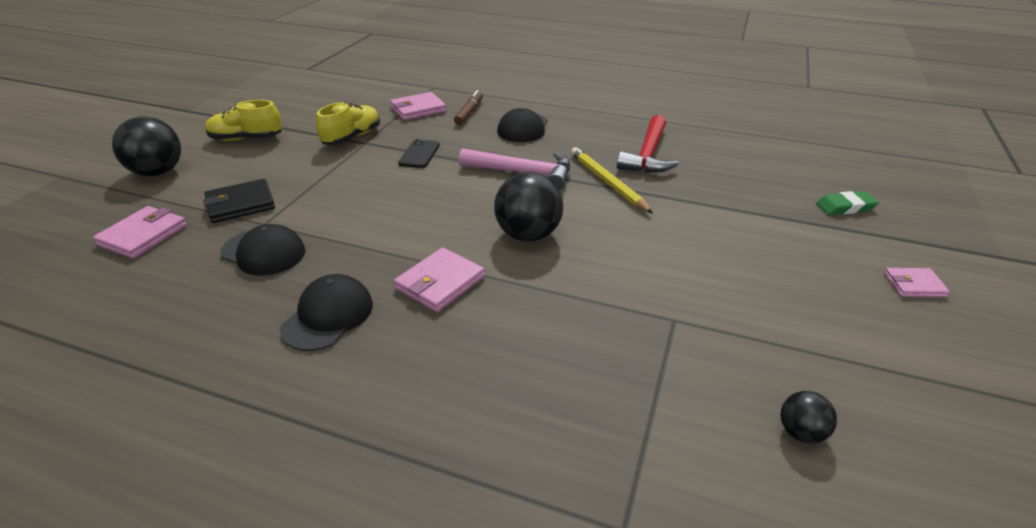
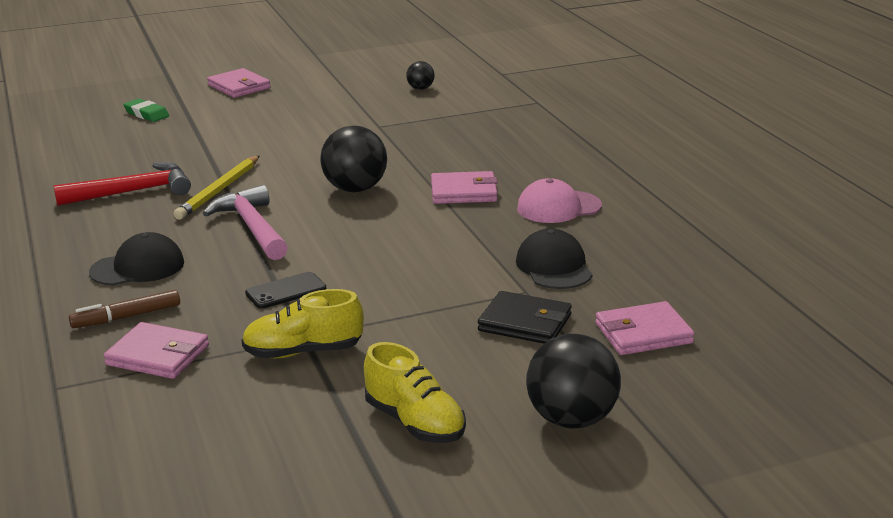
camera: 130 degrees left, 10 degrees down
black cap [280,274,373,351] -> pink cap [517,178,602,223]
pink wallet [884,268,950,297] -> pink wallet [207,68,271,98], size x1.56

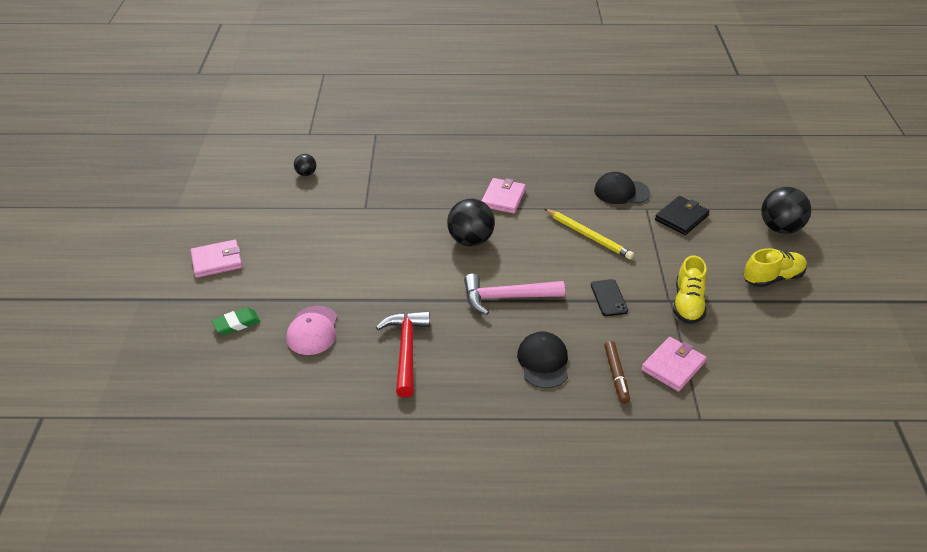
camera: 70 degrees left, 15 degrees up
yellow pencil [174,156,259,220] -> yellow pencil moved to [544,209,634,260]
pink cap [517,178,602,223] -> pink cap moved to [286,306,337,355]
pink wallet [595,301,695,355] -> none

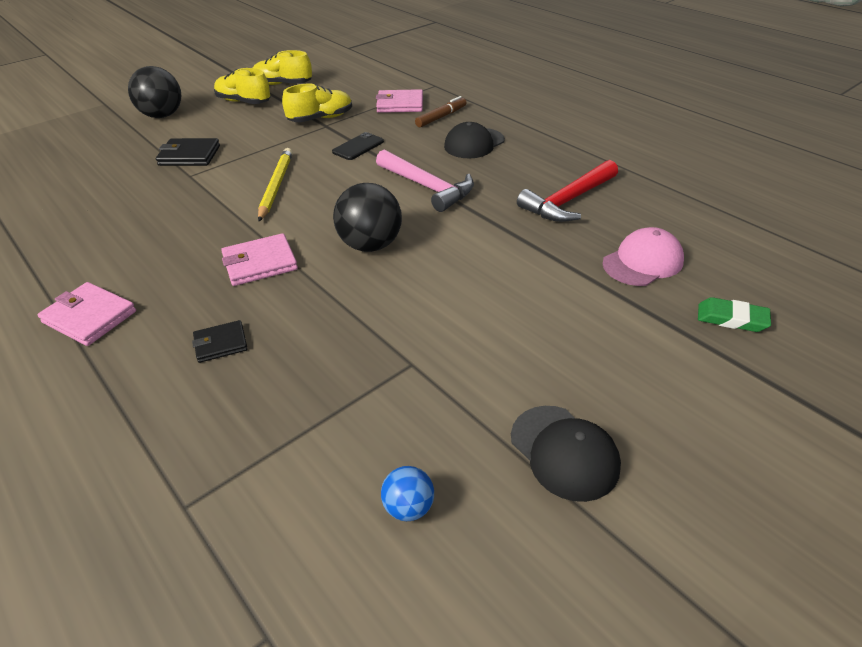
camera: 130 degrees left, 0 degrees up
pink wallet [190,239,243,278] -> pink wallet moved to [38,282,136,346]
black ball [294,154,316,176] -> blue ball [381,466,434,521]
black cap [594,172,650,204] -> black cap moved to [511,406,621,502]
none -> black wallet [192,320,248,363]
none -> yellow shoe [253,50,312,85]

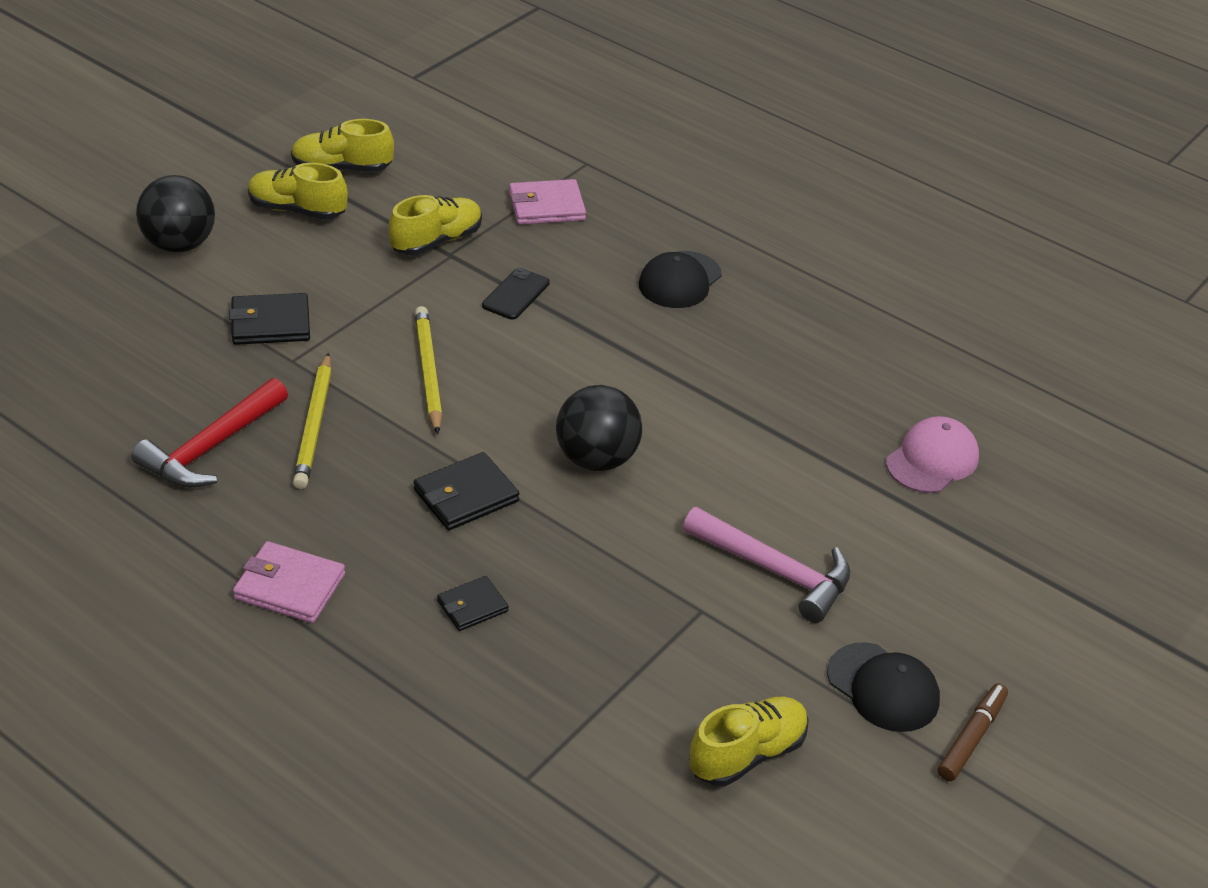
camera: 15 degrees left, 0 degrees up
pink wallet [221,233,298,286] -> black wallet [414,452,519,530]
pink hammer [376,150,474,212] -> pink hammer moved to [683,507,850,623]
blue ball [381,466,434,521] -> yellow shoe [689,697,809,786]
brown marker [415,96,467,127] -> brown marker moved to [938,683,1008,781]
red hammer [517,160,618,222] -> red hammer moved to [132,378,288,488]
green eraser [698,297,771,332] -> none
none -> yellow pencil [293,353,332,489]

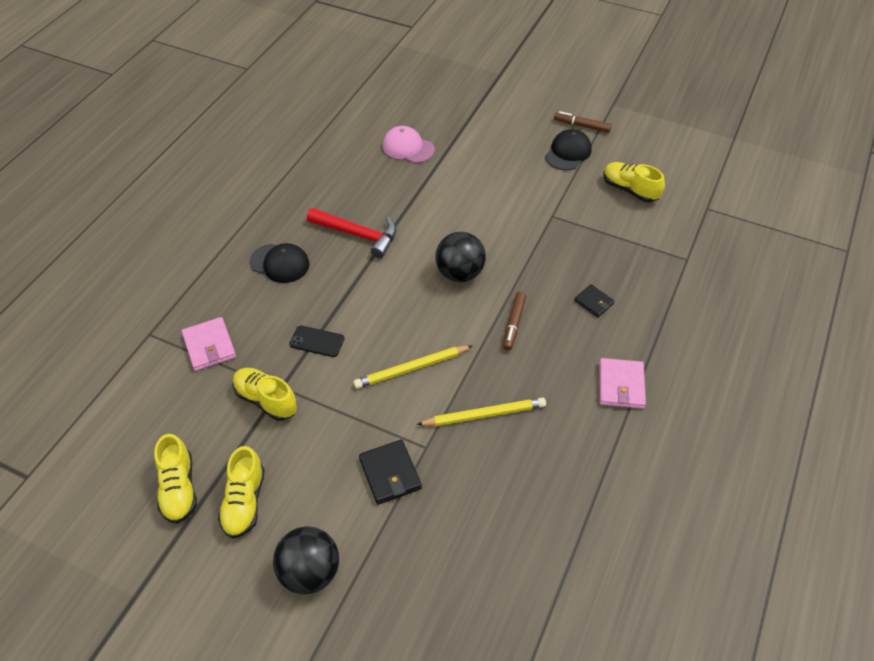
camera: 100 degrees left, 10 degrees up
red hammer [132,378,288,488] -> red hammer moved to [307,208,397,258]
black wallet [414,452,519,530] -> brown marker [503,292,526,351]
pink hammer [683,507,850,623] -> none

